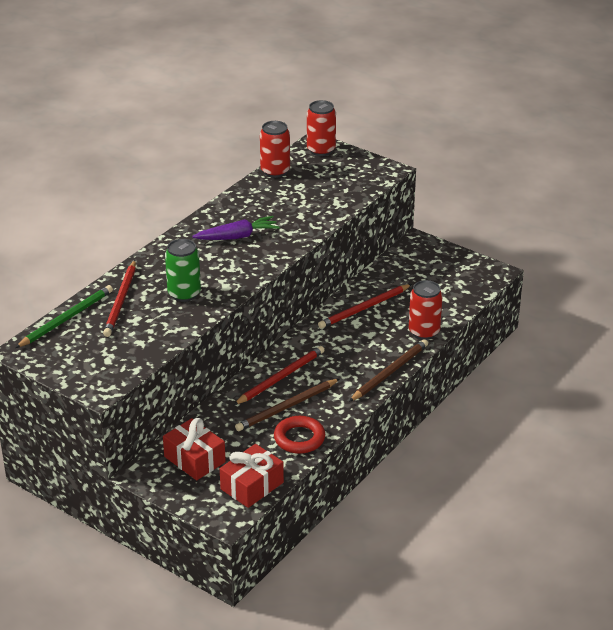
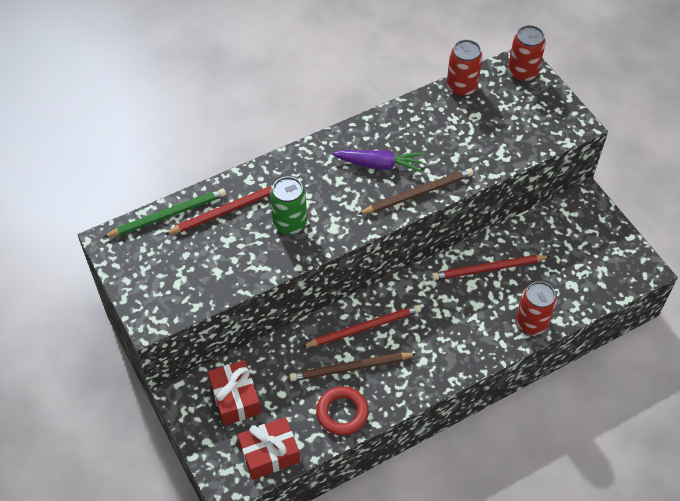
camera: 25 degrees right, 20 degrees up
red pencil [103,260,136,337] -> red pencil turned 150 degrees counterclockwise [164,185,273,235]
brown pencil [349,339,428,402] -> brown pencil moved to [358,168,473,214]

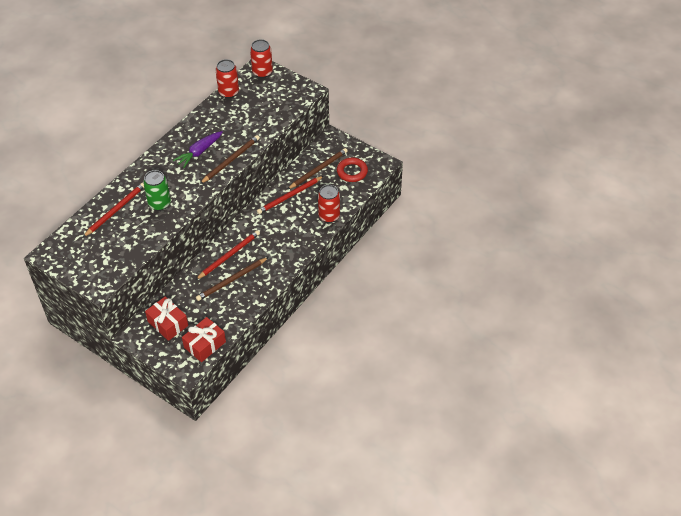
camera: 25 degrees left, 5 degrees down
green pencil [104,189,226,237] -> none
red ring [316,386,369,436] -> red ring moved to [337,158,368,182]
purple carrot [332,150,423,172] -> purple carrot turned 150 degrees clockwise [173,131,222,168]
none -> brown pencil [288,148,348,189]

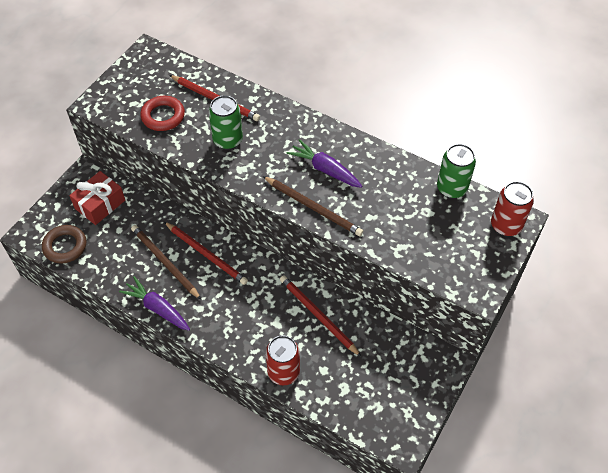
camera: 85 degrees right, 5 degrees up
red gift [182,317,226,362] -> brown ring [42,225,86,264]
red can [216,59,239,98] -> green can [437,144,476,199]
brown pencil [288,148,348,189] -> none
red ring [337,158,368,182] -> red ring moved to [140,96,185,131]
none -> purple carrot [119,276,190,331]

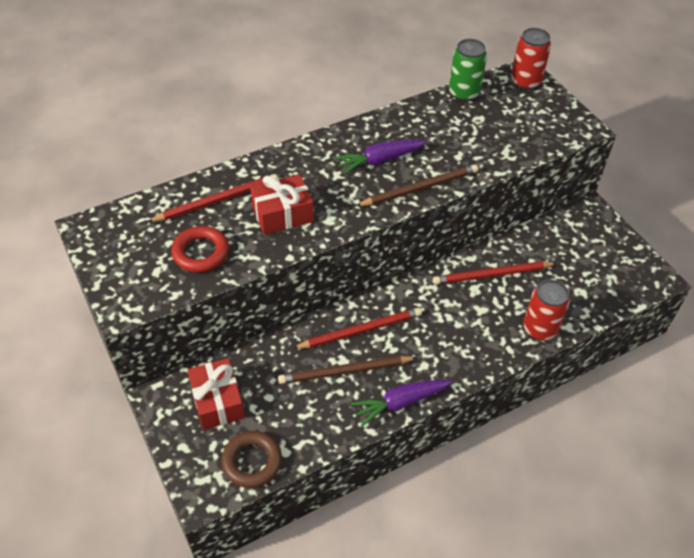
camera: 60 degrees left, 5 degrees down
green can [209,95,243,150] -> red gift [250,174,314,235]

